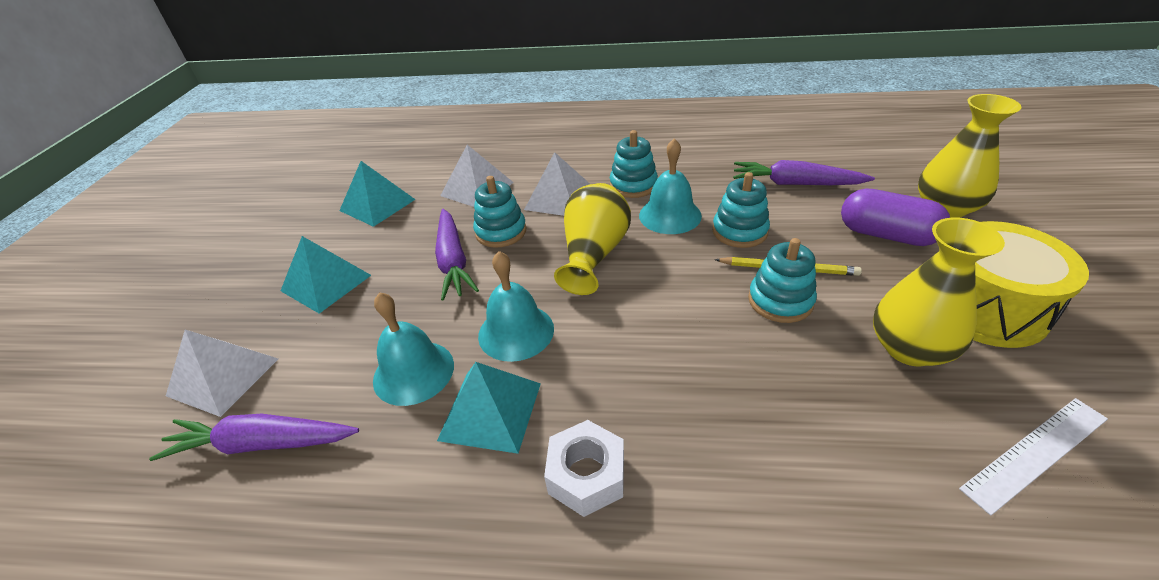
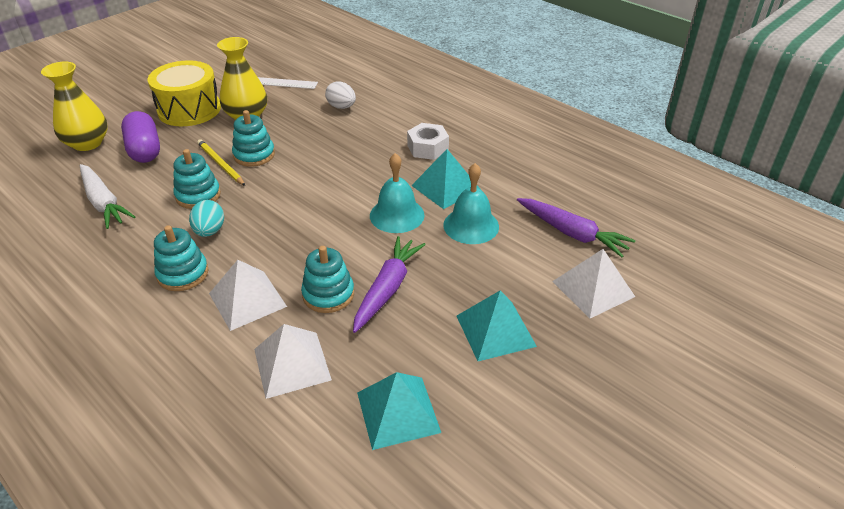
camera: 145 degrees left, 0 degrees up
yellow vase [554,183,631,295] -> none
turquoise bell [639,138,702,234] -> turquoise egg [189,200,224,237]
purple carrot [733,160,875,185] -> white carrot [80,164,135,229]
none -> white egg [325,81,356,109]

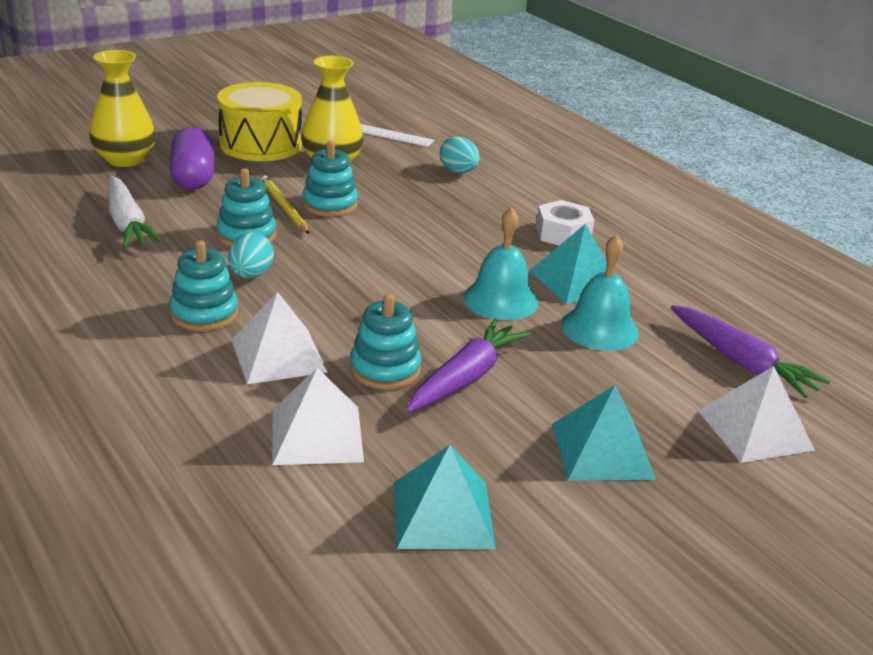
camera: 10 degrees right, 10 degrees down
white egg [325,81,356,109] -> turquoise egg [440,136,480,173]

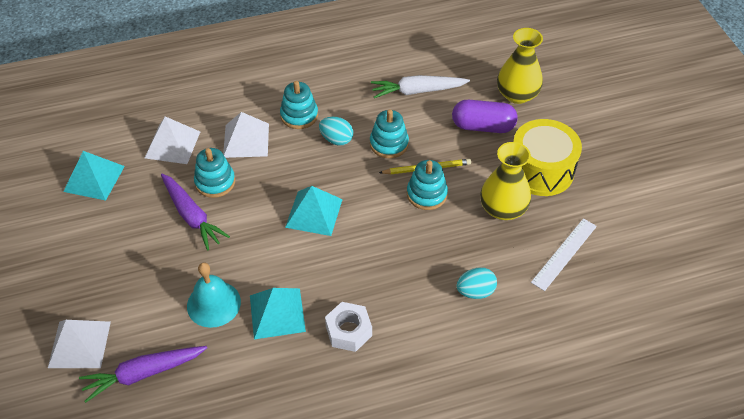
camera: 110 degrees right, 20 degrees up
turquoise bell [463,207,539,320] -> none
turquoise pyramid [552,385,656,480] -> turquoise pyramid moved to [285,186,343,236]

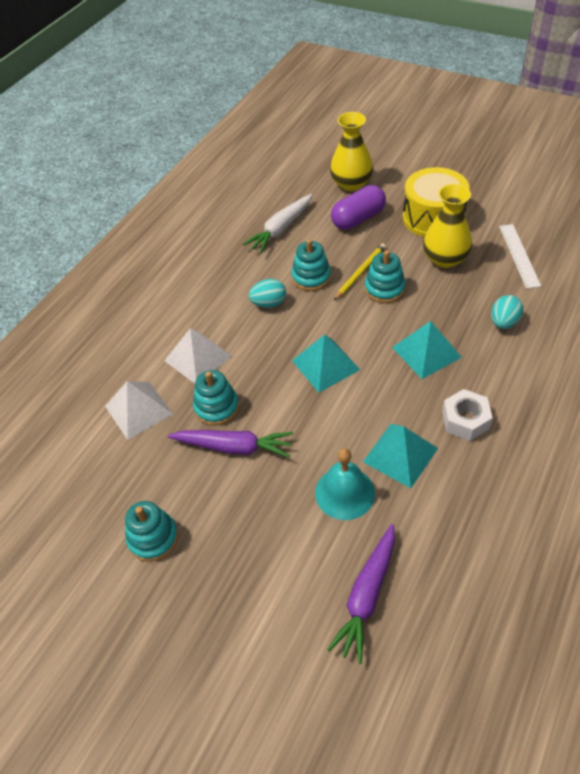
camera: 40 degrees left, 0 degrees up
white pyramid [48,320,111,368] -> none
turquoise pyramid [63,151,125,201] -> turquoise pyramid moved to [392,321,462,379]
turquoise stacking toy [280,81,318,129] -> turquoise stacking toy moved to [125,501,178,562]

